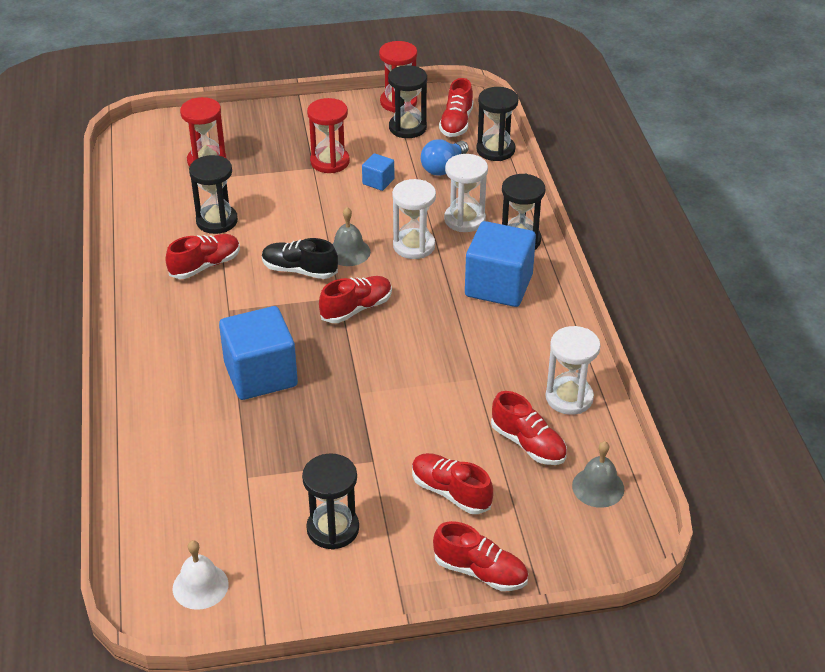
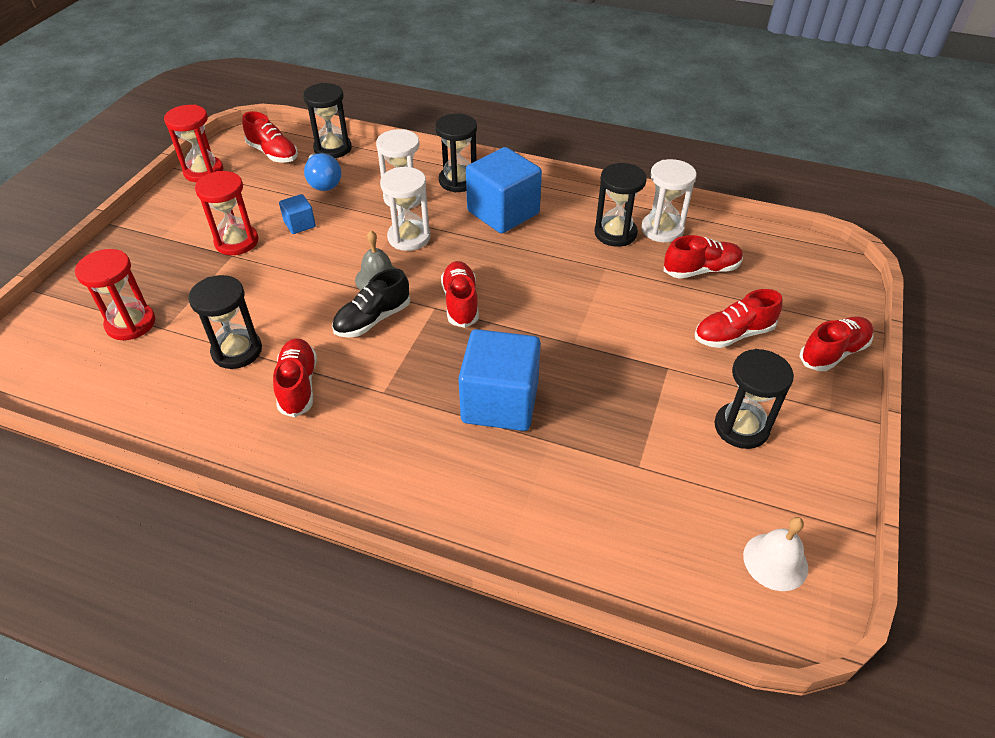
camera: 60 degrees left, 5 degrees up
black hourglass [388,65,427,138] -> black hourglass moved to [594,163,647,247]
grey bell [572,441,624,508] -> none

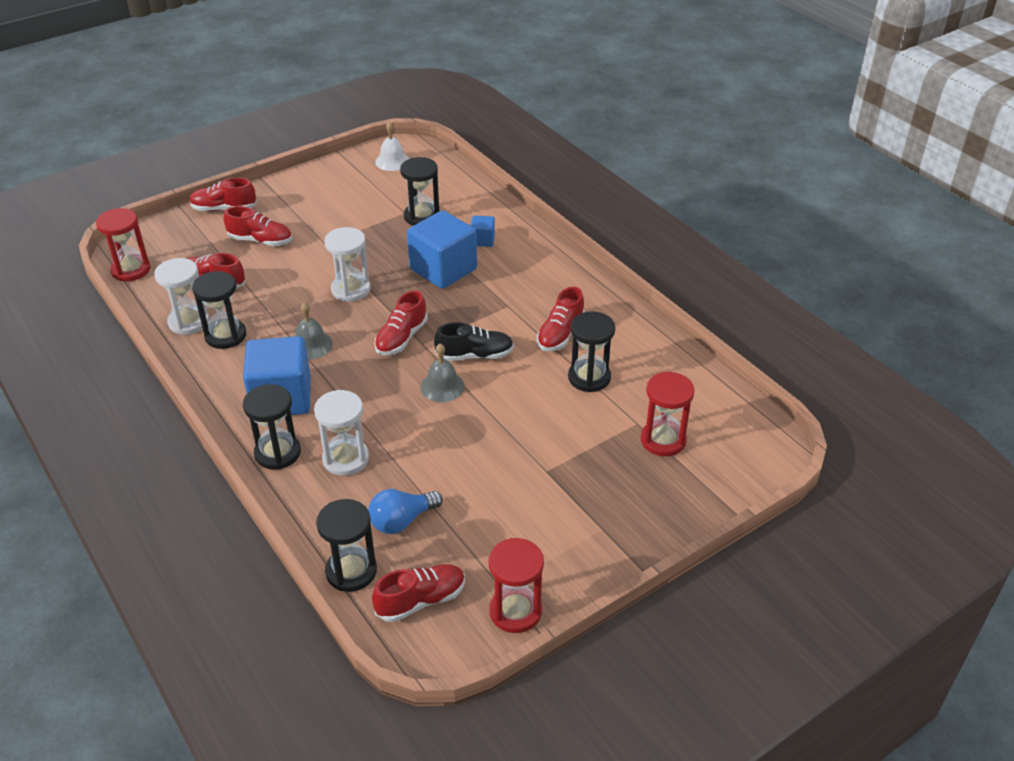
camera: 145 degrees left, 5 degrees down
red hourglass [195,171,258,255] -> red hourglass moved to [96,208,151,281]
red shoe [242,111,298,162] -> red shoe turned 75 degrees clockwise [372,564,465,622]
blue cube [279,194,316,234] -> blue cube moved to [470,215,495,247]
blue light bulb [304,153,342,191] -> blue light bulb turned 135 degrees counterclockwise [368,489,443,534]
white hourglass [380,167,430,251] -> white hourglass moved to [324,227,371,302]
black hourglass [715,349,794,449] -> black hourglass moved to [400,157,440,226]
none -> grey bell [296,302,333,360]

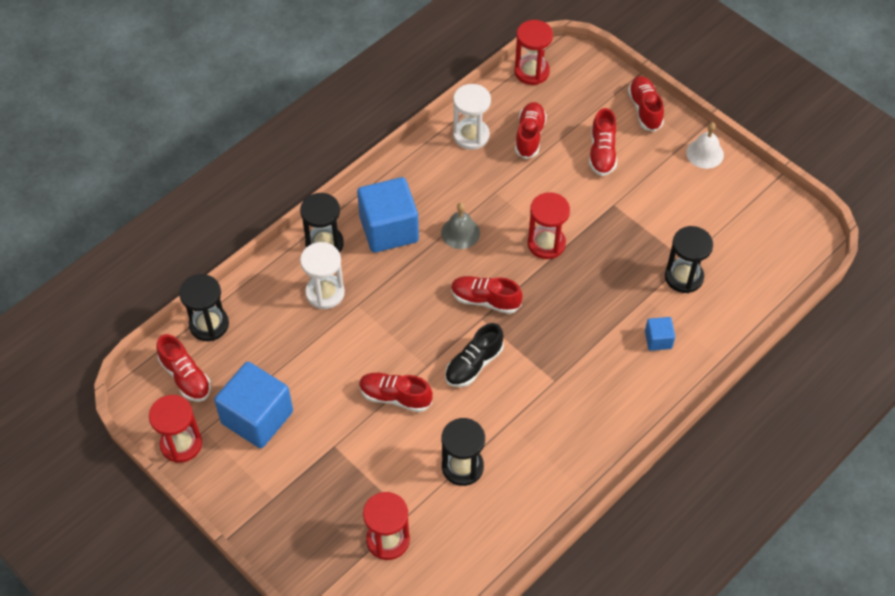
camera: 80 degrees right, 15 degrees up
black hourglass [192,271,246,349] -> none
white hourglass [324,227,371,302] -> red hourglass [527,192,570,259]
blue light bulb [368,489,443,534] -> none
white bell [375,121,409,171] -> white bell moved to [686,122,724,169]
blue cube [407,210,477,289] -> blue cube moved to [214,362,293,448]
grey bell [421,343,465,402] -> none
black shoe [434,322,514,361] -> black shoe turned 60 degrees clockwise [445,323,504,387]
red shoe [537,287,585,351] -> red shoe moved to [359,373,433,412]

